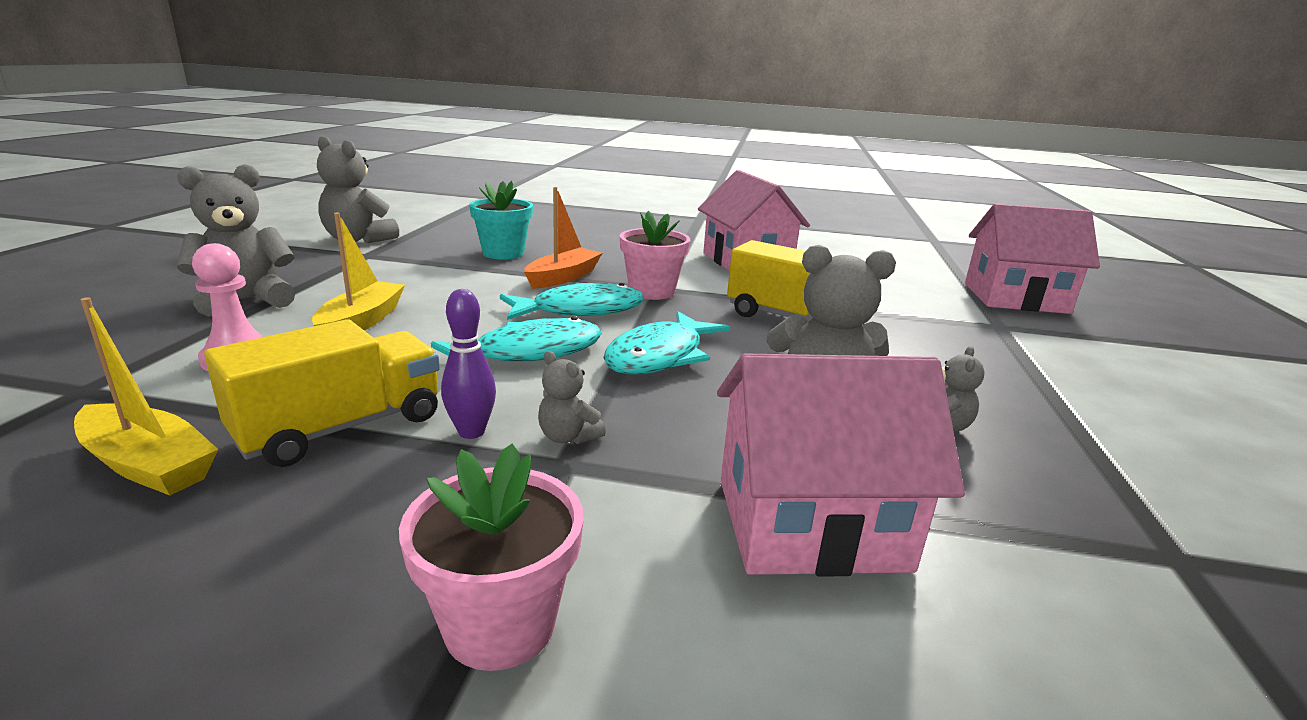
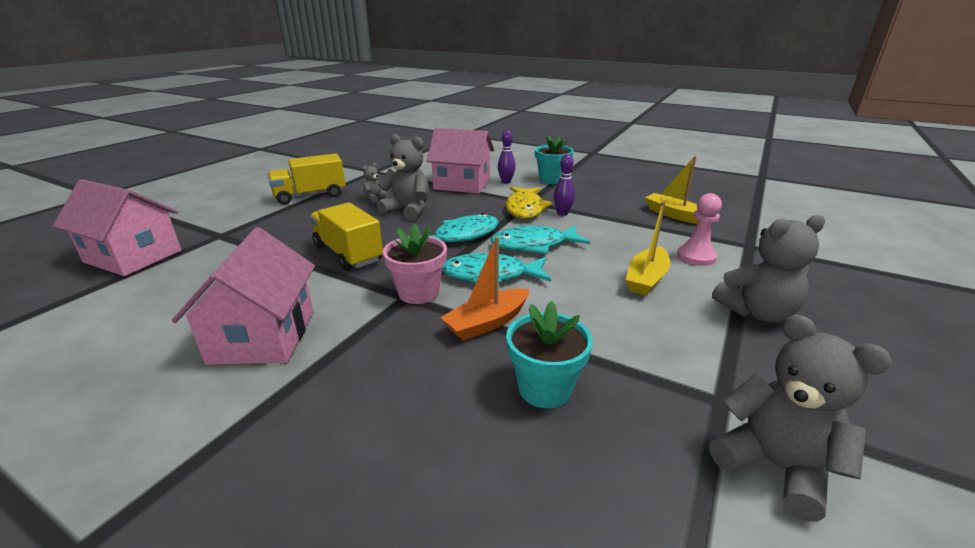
camera: 160 degrees left, 5 degrees up
yellow truck [204,319,440,467] -> yellow truck moved to [268,154,346,205]
pink flower pot [399,444,584,671] -> turquoise flower pot [535,135,574,184]
grey teddy bear [538,351,606,444] -> yellow fish [506,187,552,219]
none -> purple bowling pin [498,130,516,184]

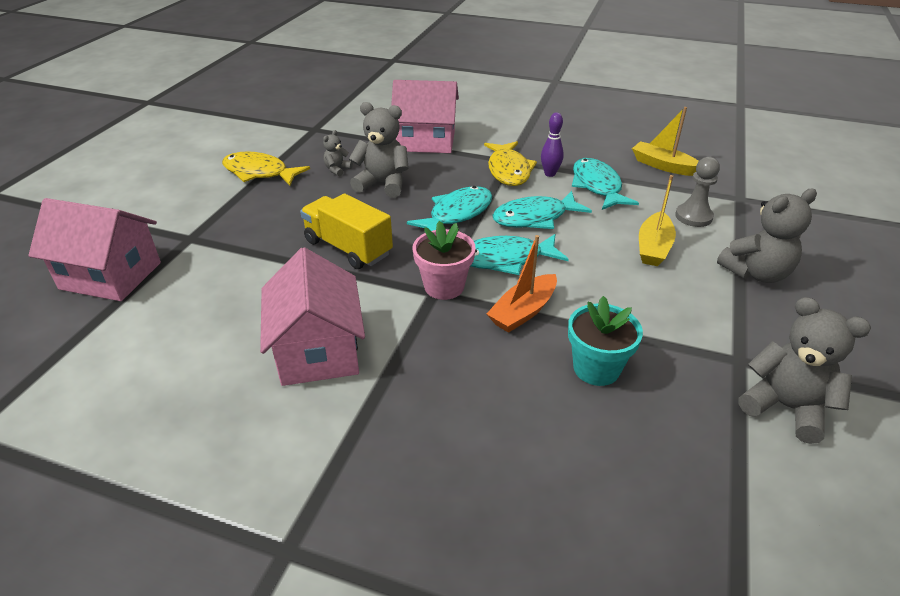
camera: 10 degrees left, 10 degrees up
yellow truck [268,154,346,205] -> yellow fish [222,151,310,186]
purple bowling pin [498,130,516,184] -> none
turquoise flower pot [535,135,574,184] -> none
pink pawn [677,193,722,266] -> grey pawn [675,157,720,227]
none -> turquoise fish [572,158,639,210]

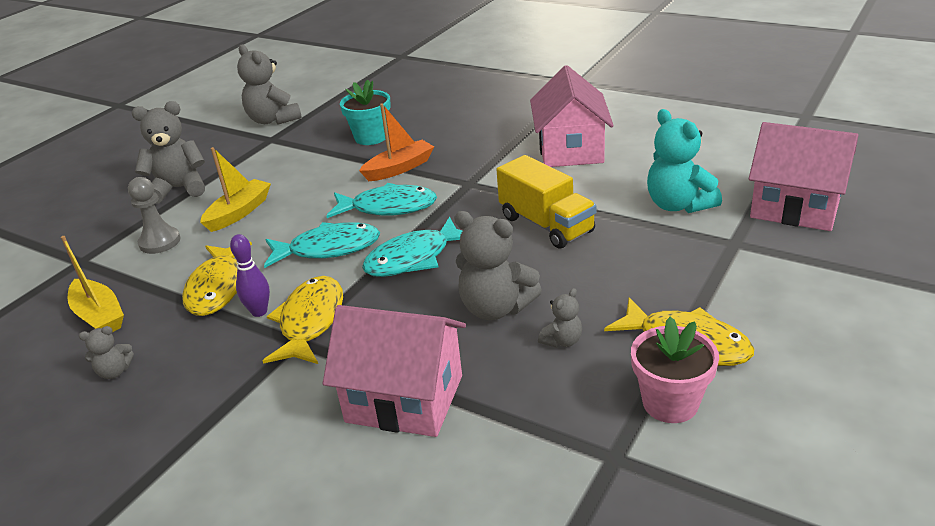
camera: 165 degrees left, 5 degrees down
pink flower pot [413,221,476,300] -> pink flower pot moved to [631,317,719,423]
turquoise fish [572,158,639,210] -> yellow fish [182,242,252,316]
none -> grey teddy bear [79,326,134,379]
none -> turquoise teddy bear [647,109,722,213]

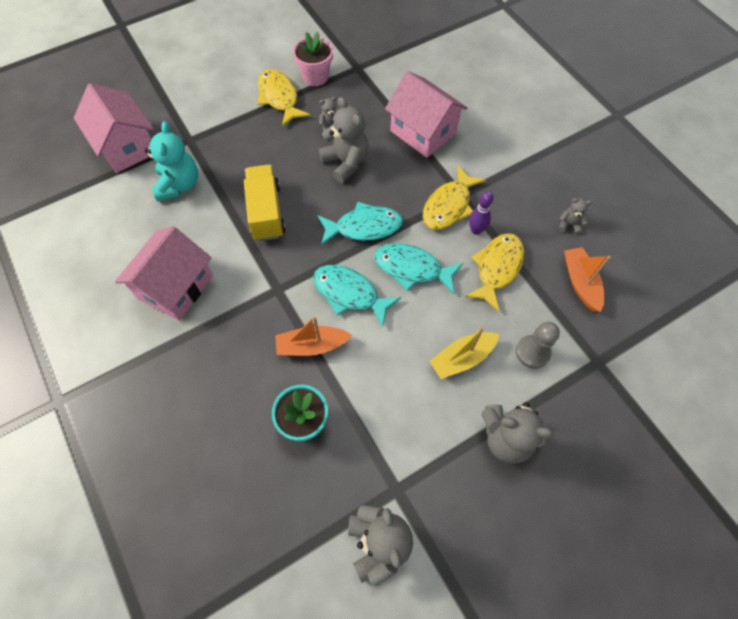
camera: 155 degrees left, 30 degrees up
yellow boat [61,236,124,332] -> orange boat [564,247,611,312]

